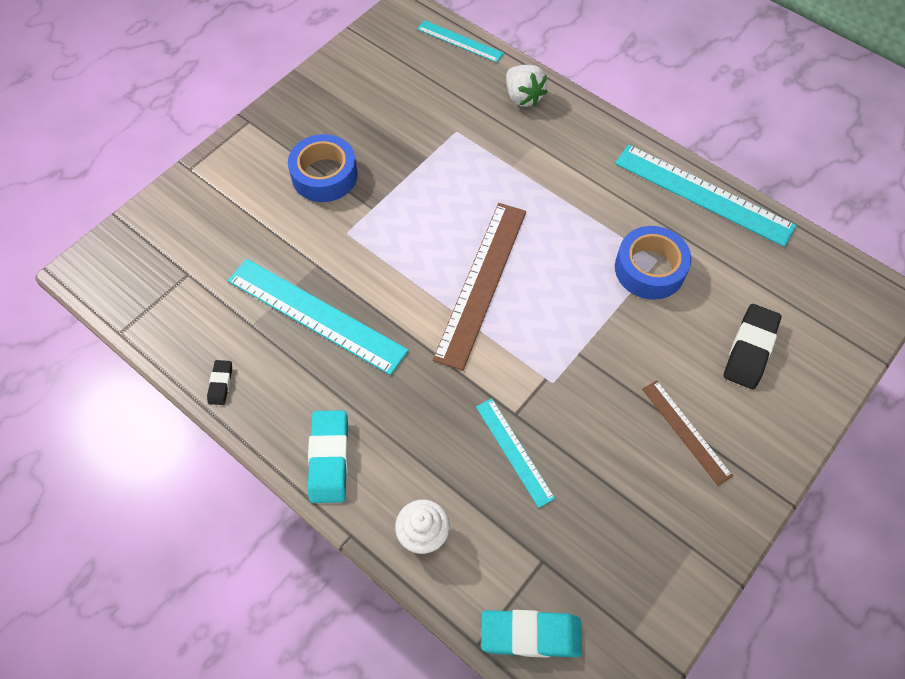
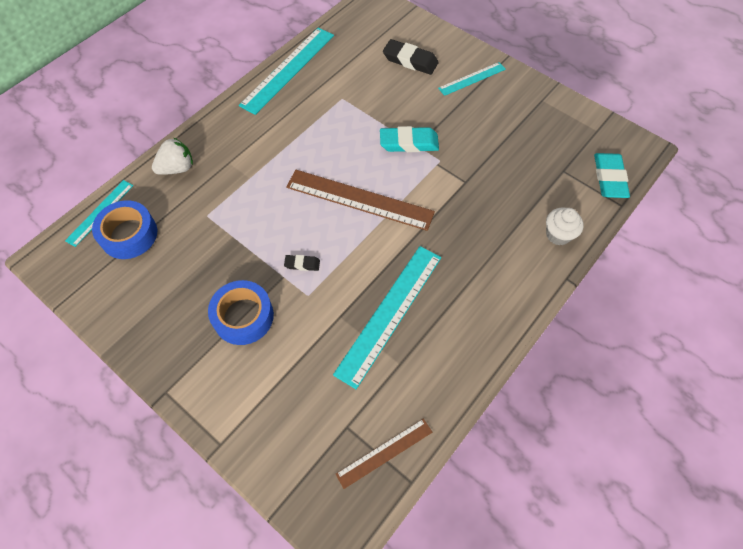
camera: 90 degrees left, 0 degrees up
black eraser [207,360,232,405] -> black eraser moved to [284,255,320,271]
turquoise eraser [308,410,348,503] -> turquoise eraser moved to [380,126,439,152]
turquoise ruler [476,398,555,508] -> turquoise ruler moved to [438,62,506,96]
blue tape [615,226,692,300] -> blue tape moved to [92,200,157,259]
brown ruler [642,380,733,486] -> brown ruler moved to [336,419,432,489]

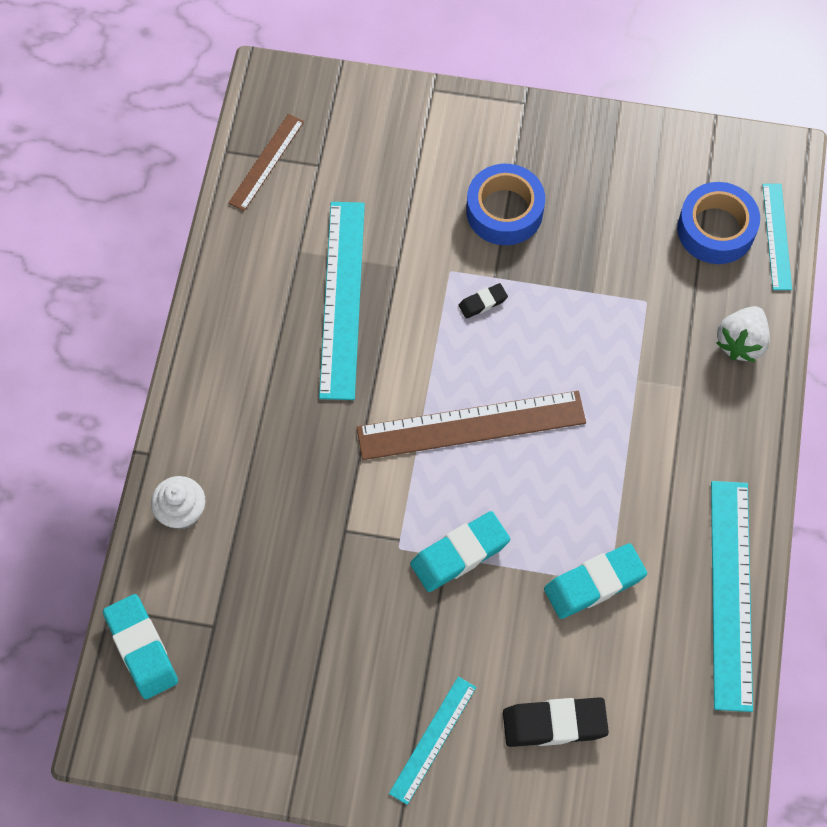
camera: 150 degrees right, 5 degrees up
none -> turquoise eraser [544,543,647,619]

